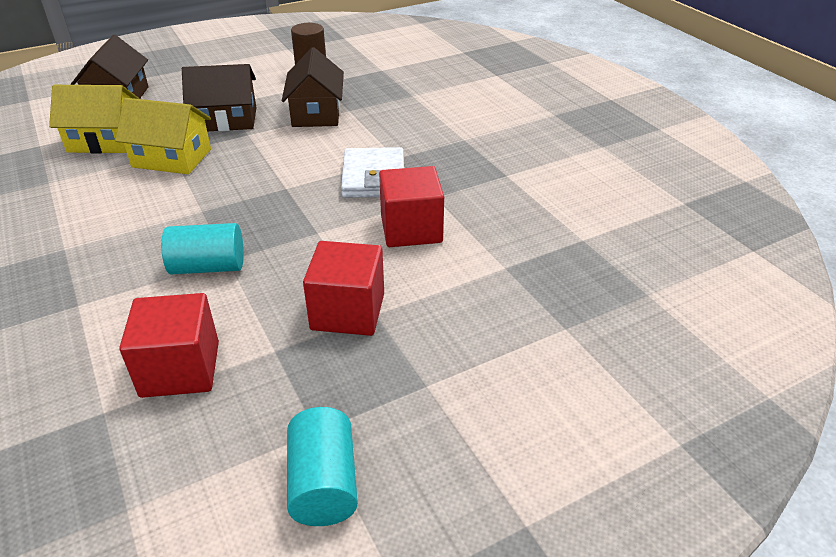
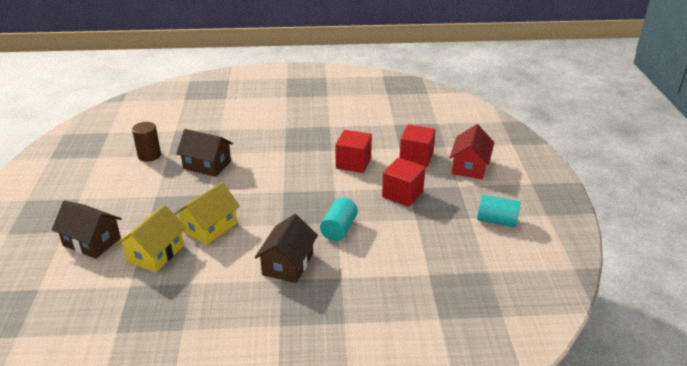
camera: 65 degrees left, 5 degrees down
red cube [119,293,219,398] -> red cube moved to [399,124,436,167]
brown house [182,64,257,131] -> brown house moved to [255,214,318,283]
white wallet [341,147,404,198] -> none
none -> red house [449,124,494,179]

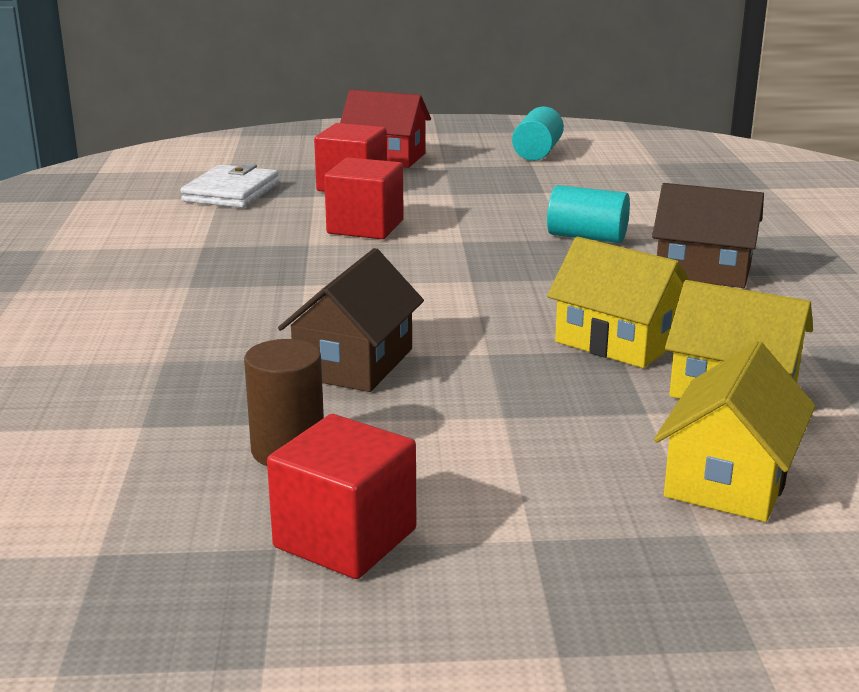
camera: 90 degrees left, 10 degrees down
brown house [52,200,122,259] -> yellow house [654,341,816,522]
red cube [382,158,425,207] -> red cube moved to [267,414,416,579]
none -> white wallet [180,163,279,208]

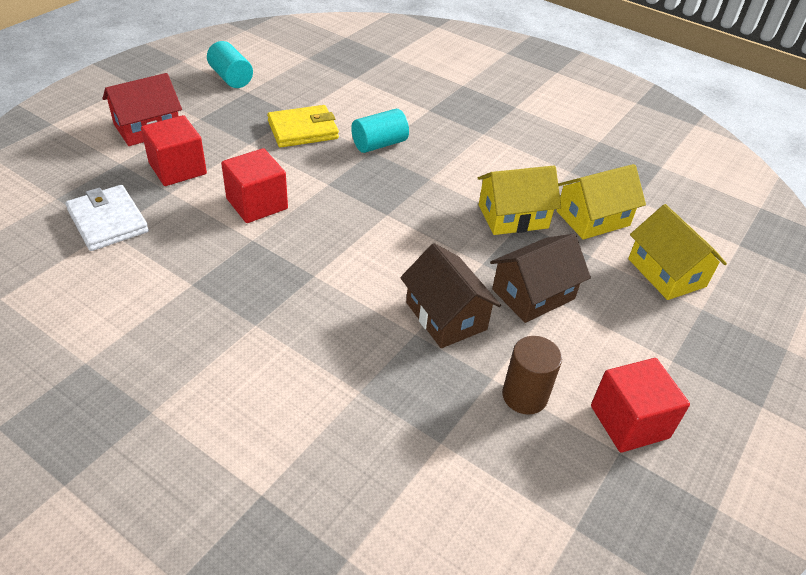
camera: 55 degrees left, 20 degrees up
brown house [652,183,764,288] -> brown house moved to [490,234,591,323]
none -> yellow wallet [267,105,339,147]

